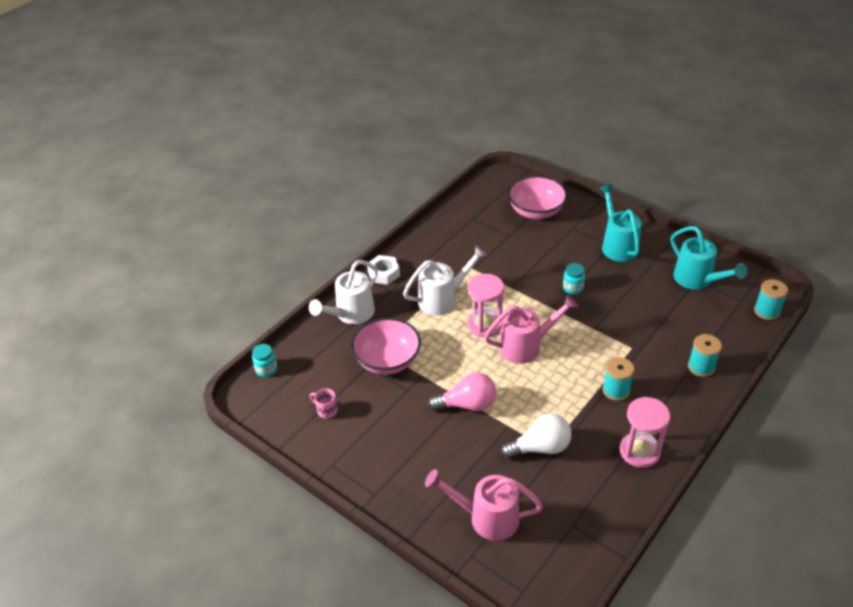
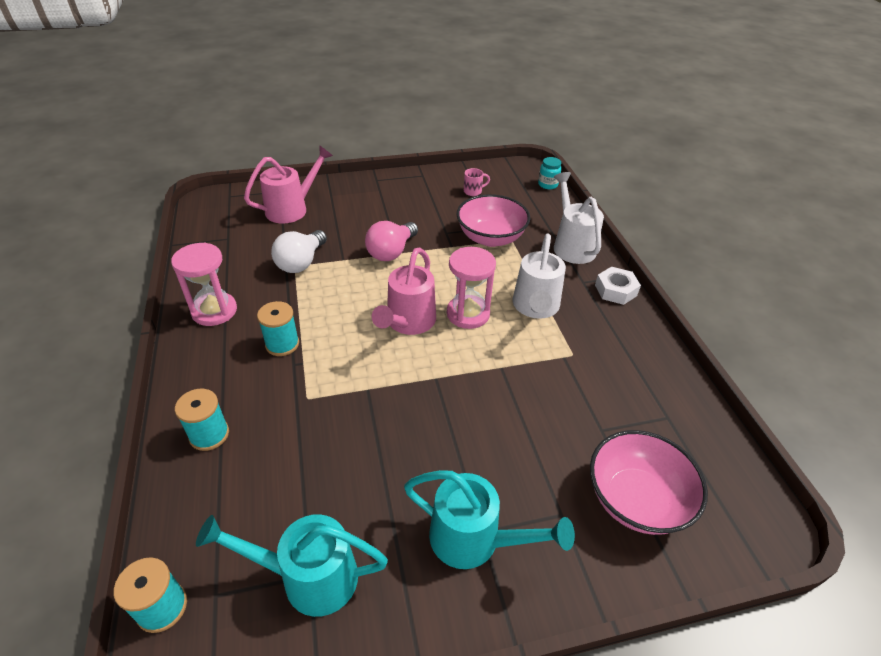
camera: 125 degrees right, 0 degrees up
turquoise jar [563,263,585,294] -> none

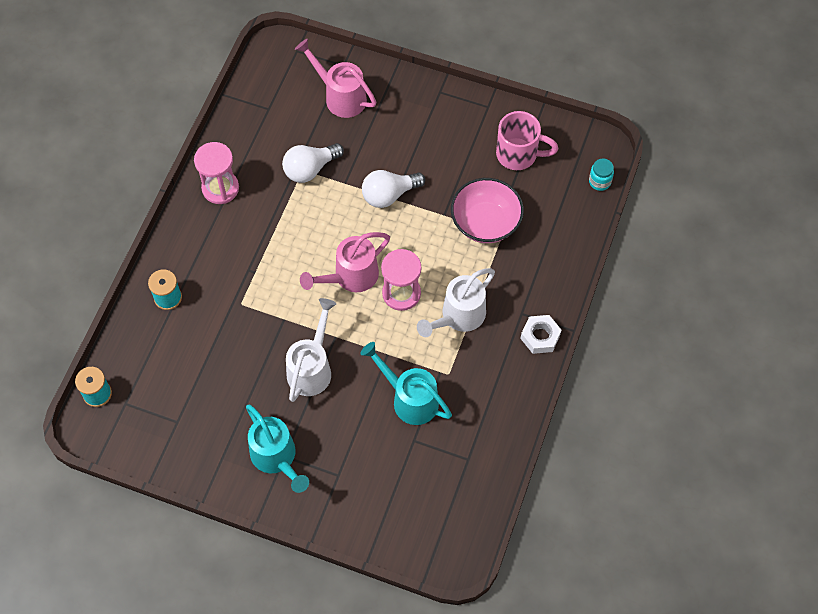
camera: 35 degrees right, 20 degrees up
turquoise watering can [196,514,388,617] -> turquoise watering can moved to [360,342,452,425]
pink watering can [244,145,333,224] -> pink watering can turned 135 degrees counterclockwise [295,39,376,118]
turquoise spool [257,301,299,356] -> none
pink light bulb [365,221,418,261] -> white light bulb [362,170,425,208]
pink mug [464,168,490,196] -> pink mug [496,111,559,170], size x2.06
white watering can [554,172,604,264] -> white watering can moved to [286,298,336,402]
pink bowl [590,430,708,535] -> none

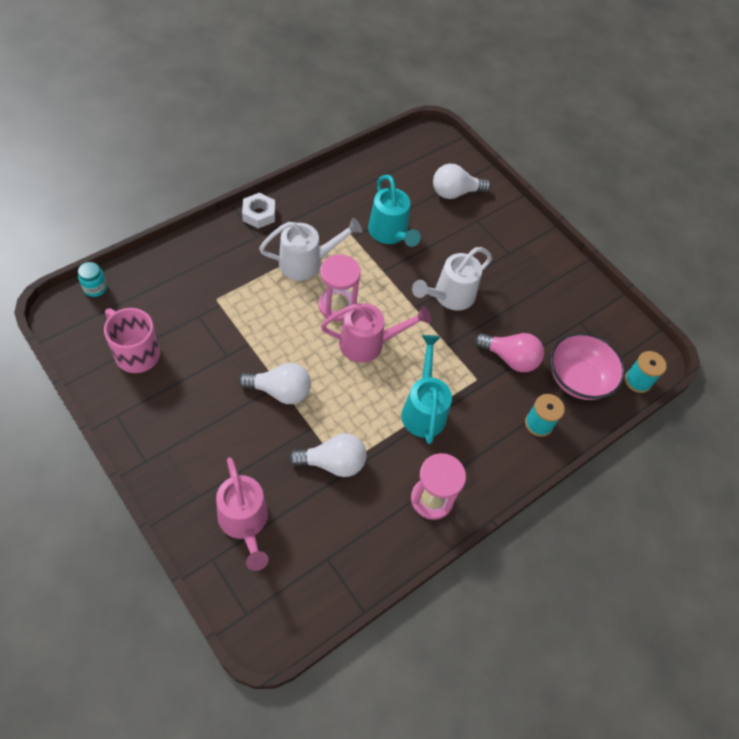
camera: 155 degrees left, 5 degrees down
turquoise watering can [246,405,309,493] -> turquoise watering can moved to [401,335,452,444]
pink bowl [451,178,524,243] -> pink bowl moved to [550,332,625,400]
none -> white light bulb [433,164,491,199]
none -> pink light bulb [475,333,544,372]

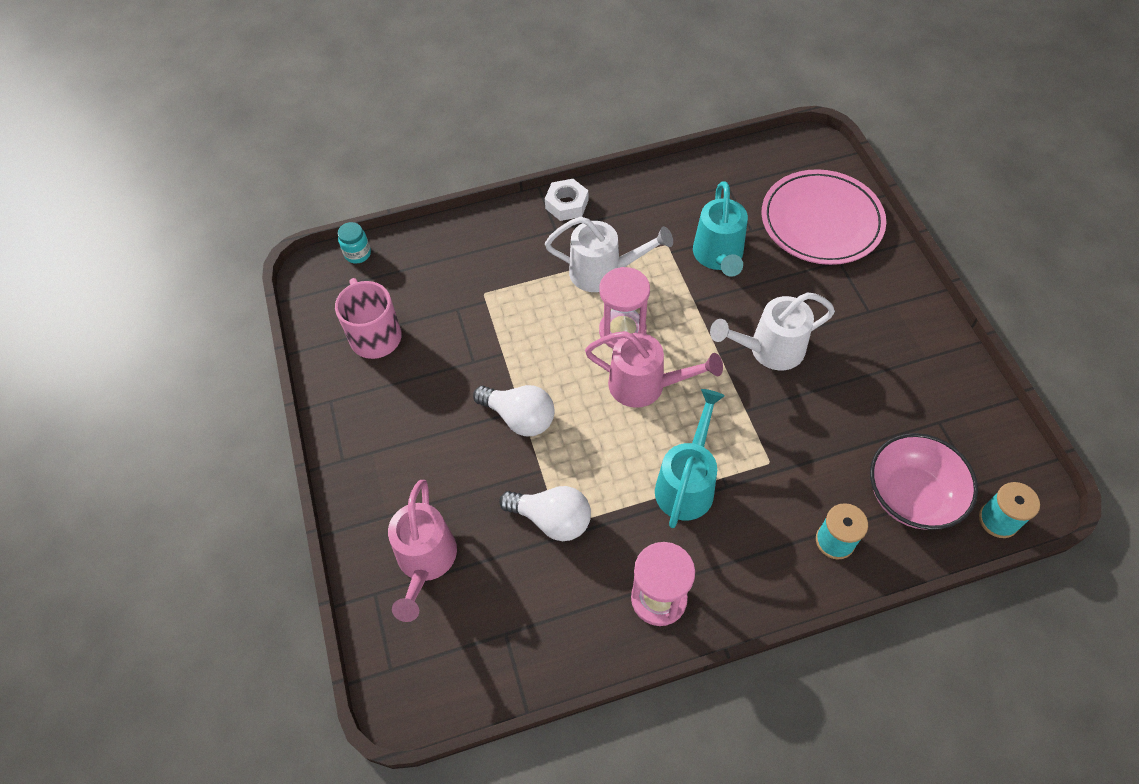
camera: 30 degrees right, 0 degrees up
white light bulb [433,164,491,199] -> pink plate [762,169,886,265]
pink light bulb [475,333,544,372] -> none

